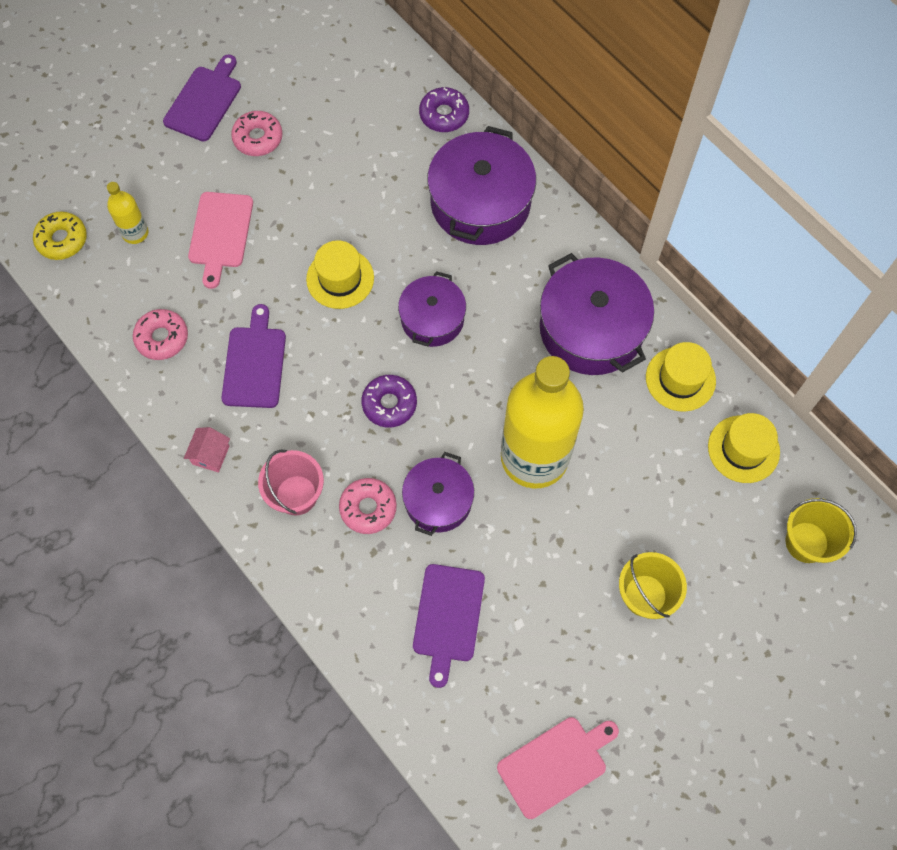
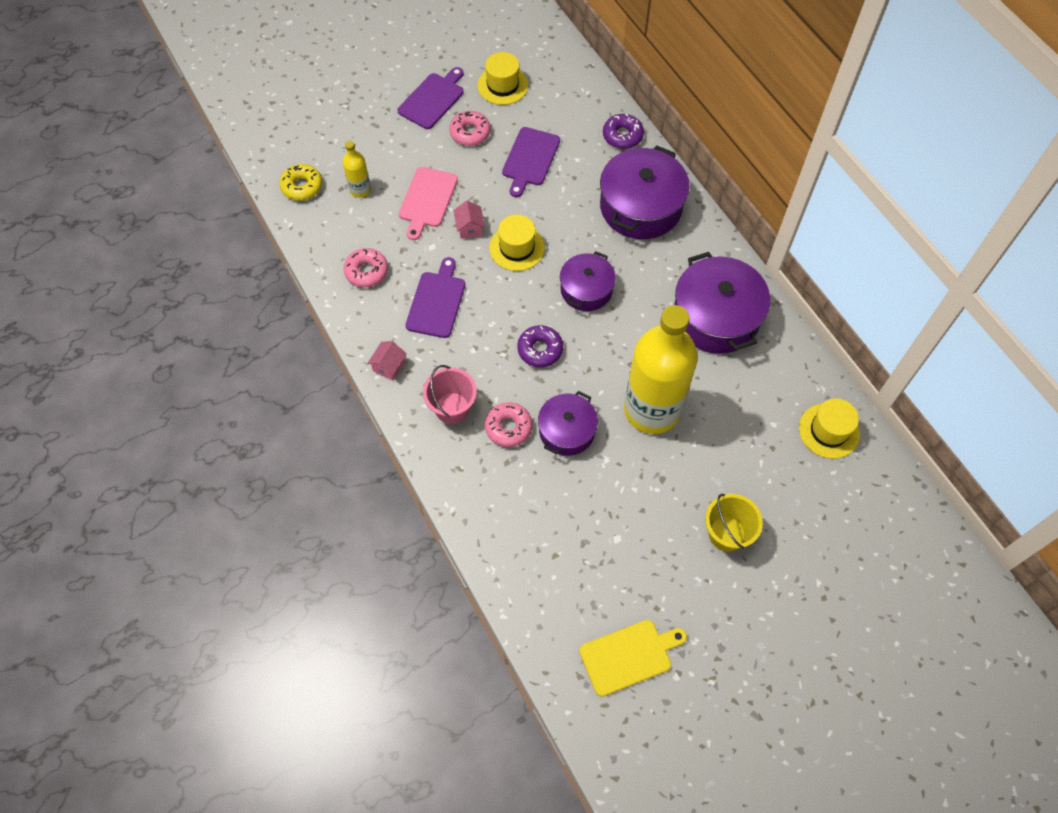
camera: 10 degrees right, 5 degrees down
purple cutting board [413,564,485,688] -> purple cutting board moved to [502,127,560,197]
pink cutting board [497,717,619,819] -> yellow cutting board [579,620,687,697]
yellow hat [646,342,716,412] -> yellow hat moved to [478,52,528,105]
yellow bucket [786,498,857,563] -> none
none -> pink house [454,201,485,239]

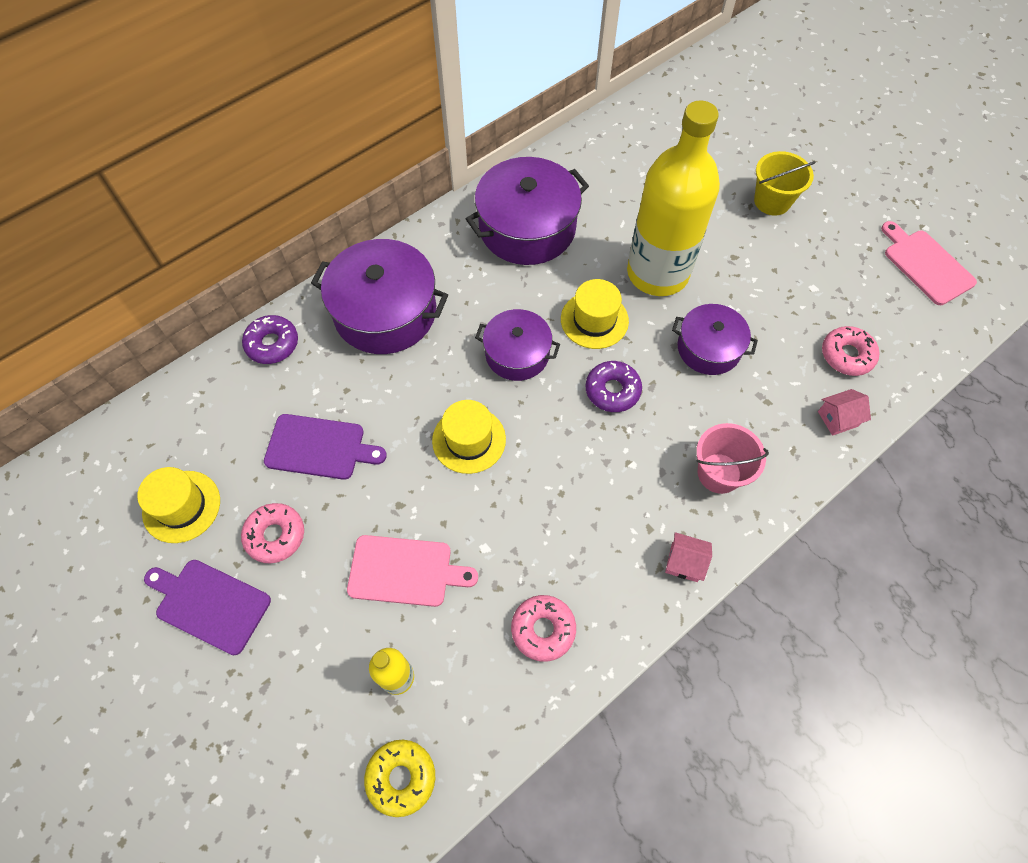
camera: 100 degrees left, 0 degrees up
purple cutting board [405,257,465,338] -> none
pink house [454,201,485,239] -> pink house moved to [818,389,871,436]
pink donut [485,402,532,447] -> pink donut moved to [822,326,879,376]
yellow cutting board [579,620,687,697] -> pink cutting board [881,221,977,305]
yellow hat [799,399,860,459] -> yellow hat moved to [561,279,629,349]

